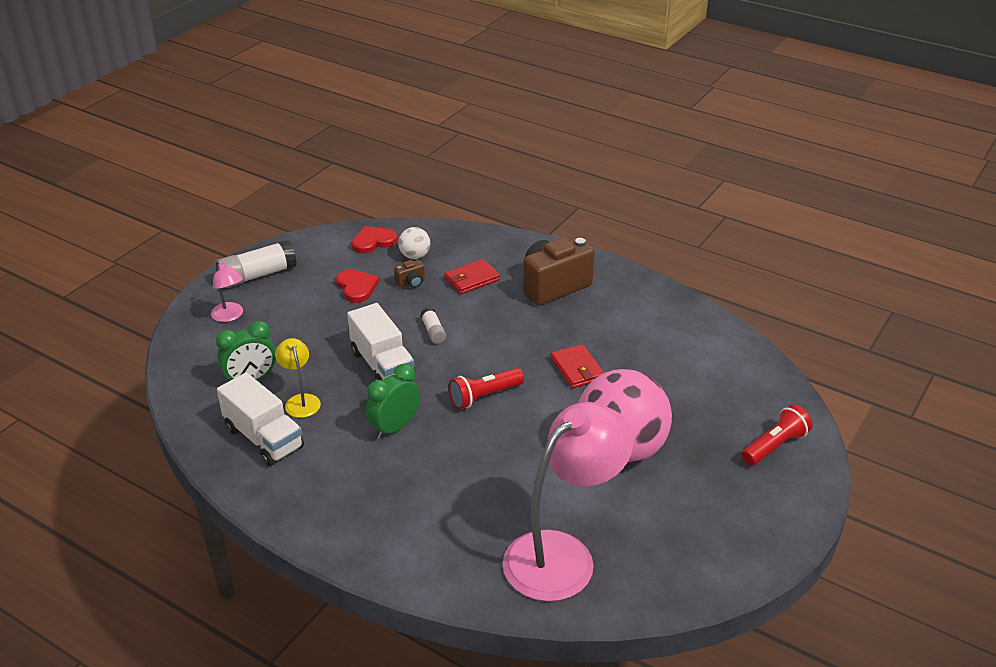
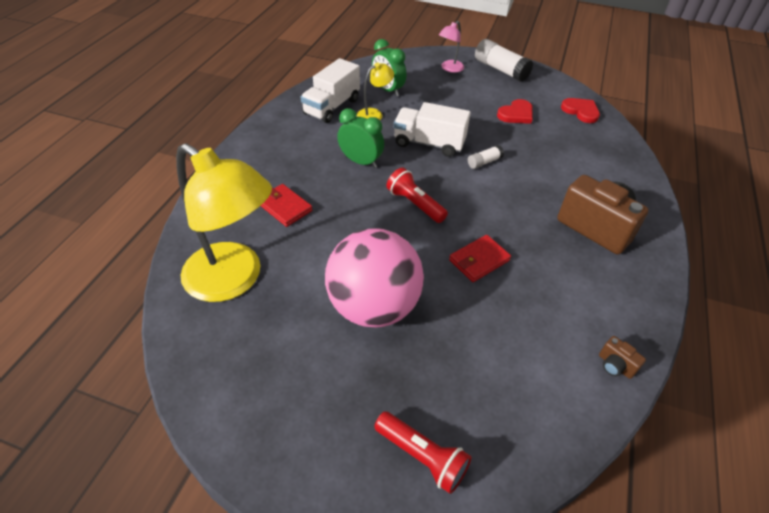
camera: 75 degrees right, 10 degrees up
white truck [347,303,416,381] -> white truck turned 60 degrees clockwise [394,102,471,157]
brown camera [394,260,425,288] -> brown camera moved to [599,336,646,379]
white ball [398,227,430,259] -> none
red wallet [445,259,500,294] -> red wallet moved to [261,184,312,227]
pink lamp [503,402,634,602] -> yellow lamp [176,143,272,302]

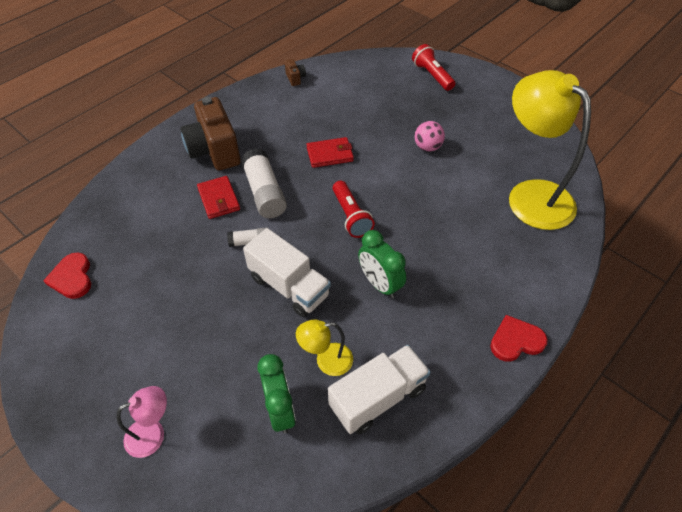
camera: 155 degrees left, 5 degrees up
red wallet [261,184,312,227] -> red wallet moved to [197,176,240,219]
pink ball [325,228,424,328] -> pink ball [415,121,445,152], size x0.42
white glue stick [475,39,533,82] -> white glue stick moved to [241,148,287,218]
red heart [497,99,533,124] -> red heart moved to [490,315,548,362]

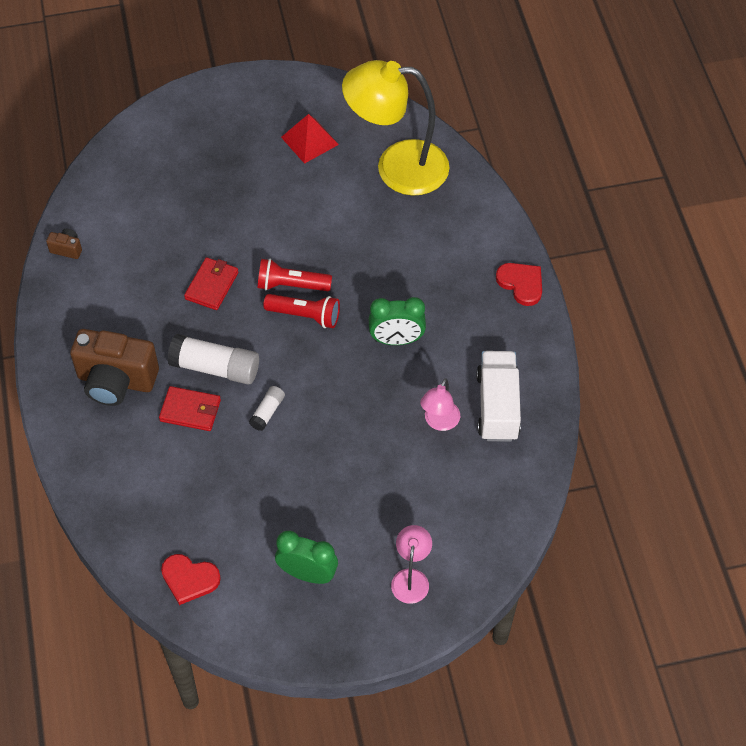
camera: 55 degrees left, 5 degrees up
white truck [243,228,331,317] -> none
green clock [258,354,296,433] -> green clock moved to [275,531,338,584]
yellow lamp [296,319,353,376] -> pink lamp [420,378,460,431]
red flashlight [412,44,455,91] -> red flashlight moved to [258,259,332,291]
pink ball [415,121,445,152] -> none
red heart [490,315,548,362] -> red heart turned 120 degrees clockwise [496,263,542,306]
none -> red pyramid [281,114,339,164]

